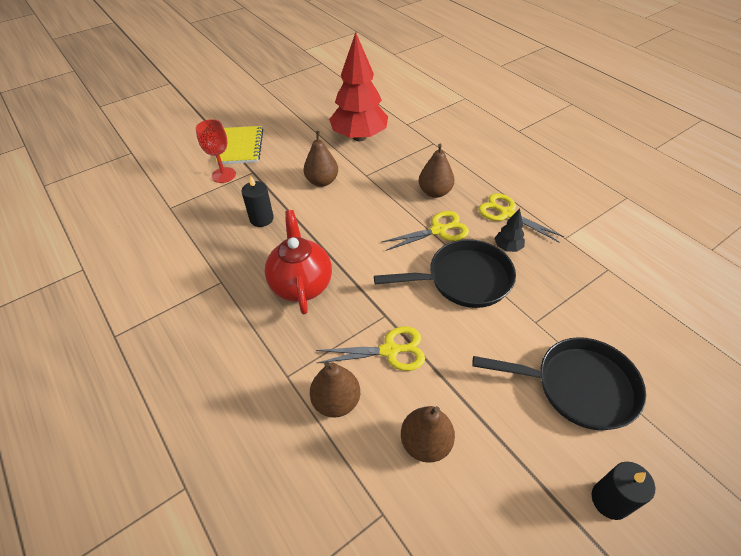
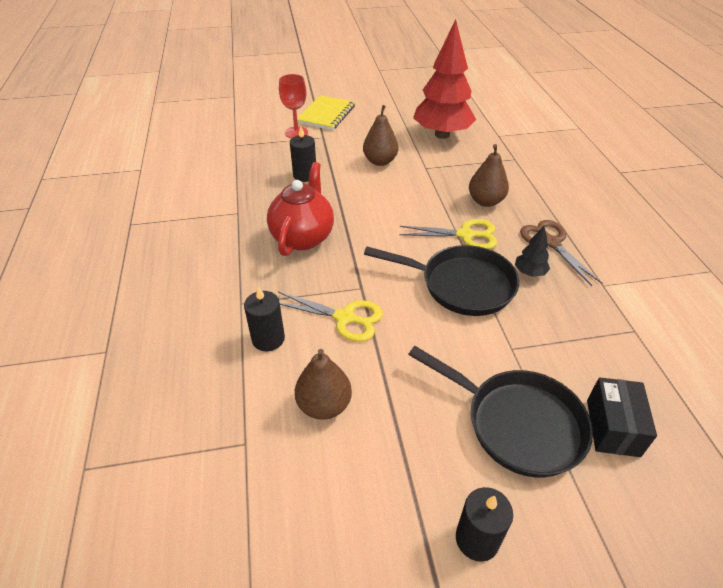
camera: 25 degrees right, 5 degrees down
brown pear [310,361,360,418] -> black candle [244,286,285,351]
yellow scissors [478,193,564,242] -> brown scissors [520,220,602,286]
none -> black box [587,378,657,457]

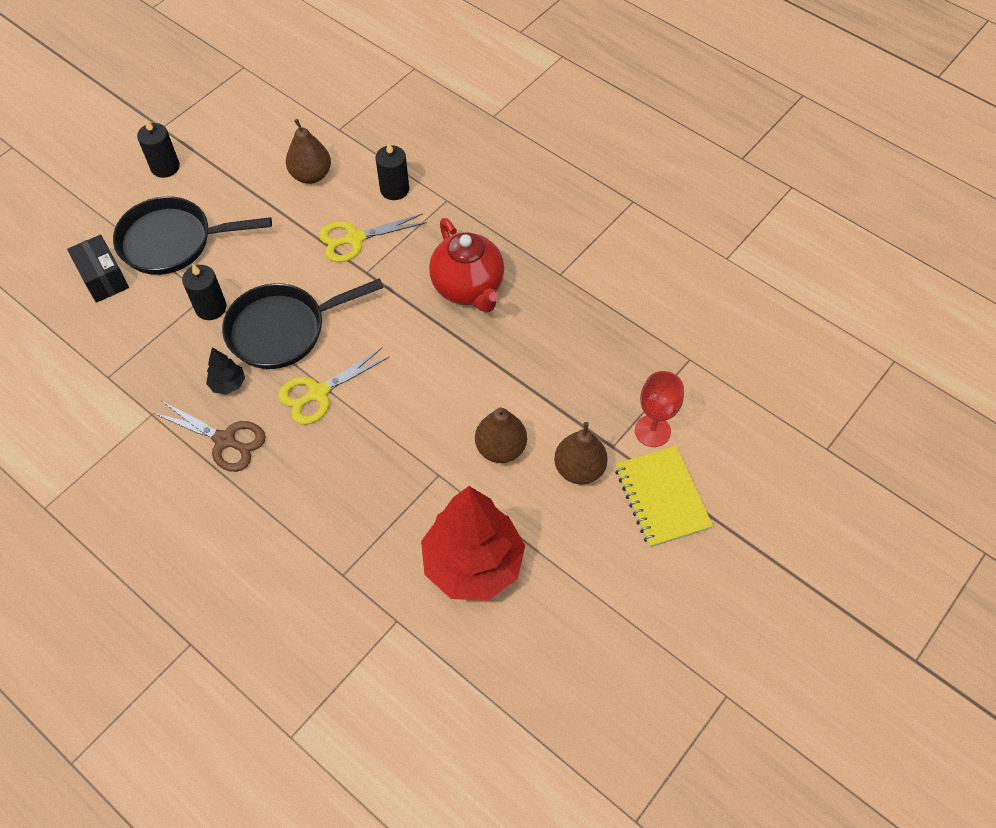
camera: 140 degrees right, 15 degrees up
black candle [290,126,316,182] -> black candle moved to [182,264,227,320]
brown pear [469,144,509,207] -> brown pear moved to [554,422,608,484]

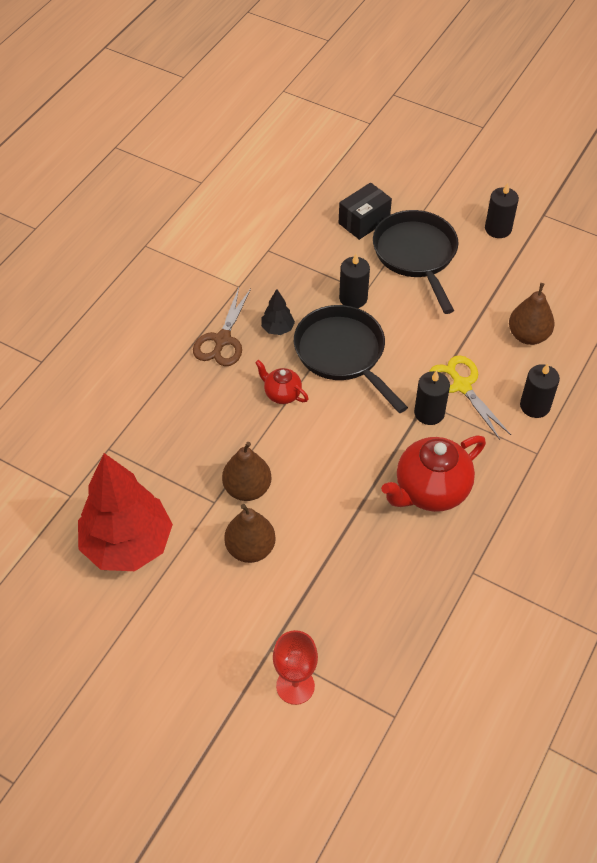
camera: 80 degrees right, 5 degrees down
yellow scissors [278,348,390,425] -> red teapot [255,360,309,404]
brown pear [554,422,608,484] -> brown pear moved to [222,442,271,501]
yellow notebook [615,446,713,547] -> none
none -> black candle [414,370,450,425]

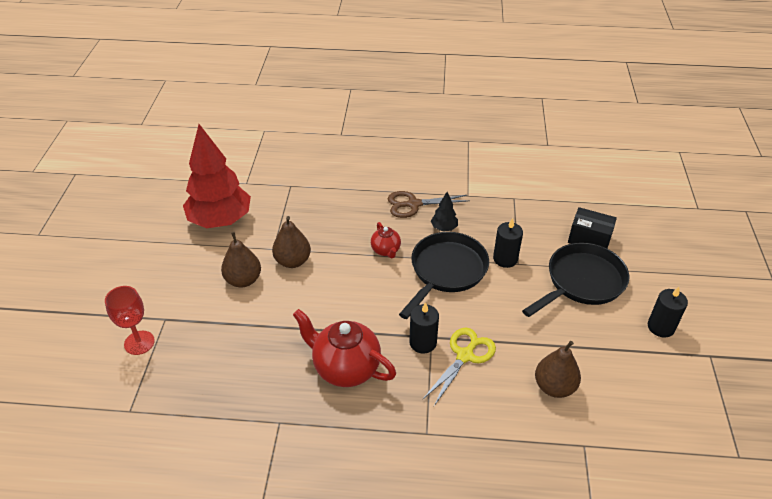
camera: 65 degrees right, 10 degrees down
red teapot [255,360,309,404] -> red teapot turned 150 degrees clockwise [371,222,401,259]
black candle [520,363,560,418] -> none

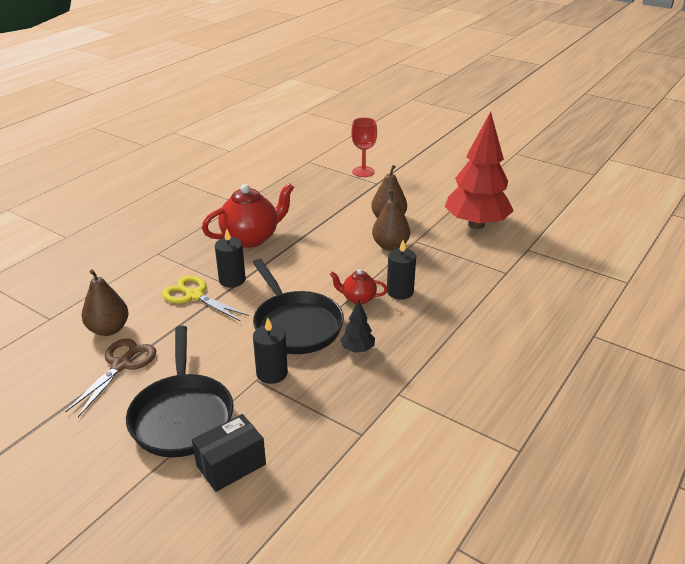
camera: 120 degrees right, 10 degrees down
brown scissors [388,191,470,218] -> brown scissors moved to [65,339,157,417]
yellow scissors [423,328,496,406] -> yellow scissors turned 150 degrees clockwise [162,276,249,321]
black candle [648,287,688,338] -> black candle moved to [387,240,416,299]

